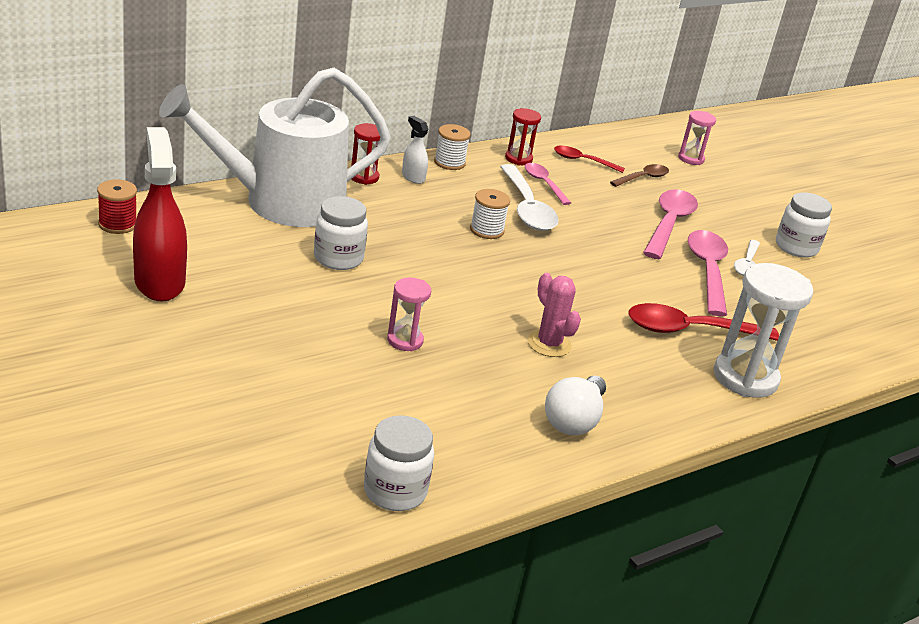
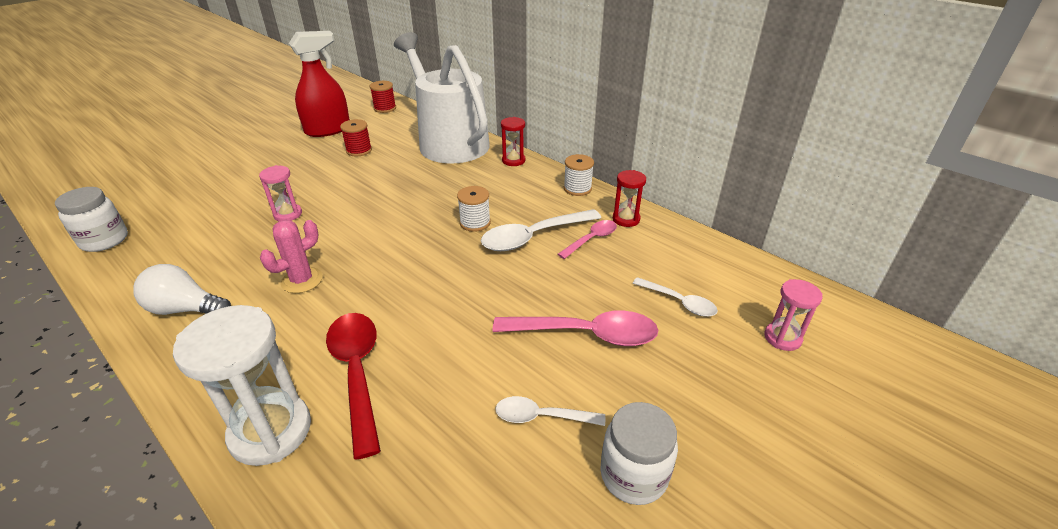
camera: 80 degrees right, 5 degrees up
white jar [314,196,368,270] -> none
white spray bottle [402,116,429,184] -> none
red spoon [554,146,625,173] -> none
brown spoon [610,164,669,187] -> white spoon [633,277,718,317]
pink spoon [688,230,728,316] -> none
none -> red spool [340,119,372,156]

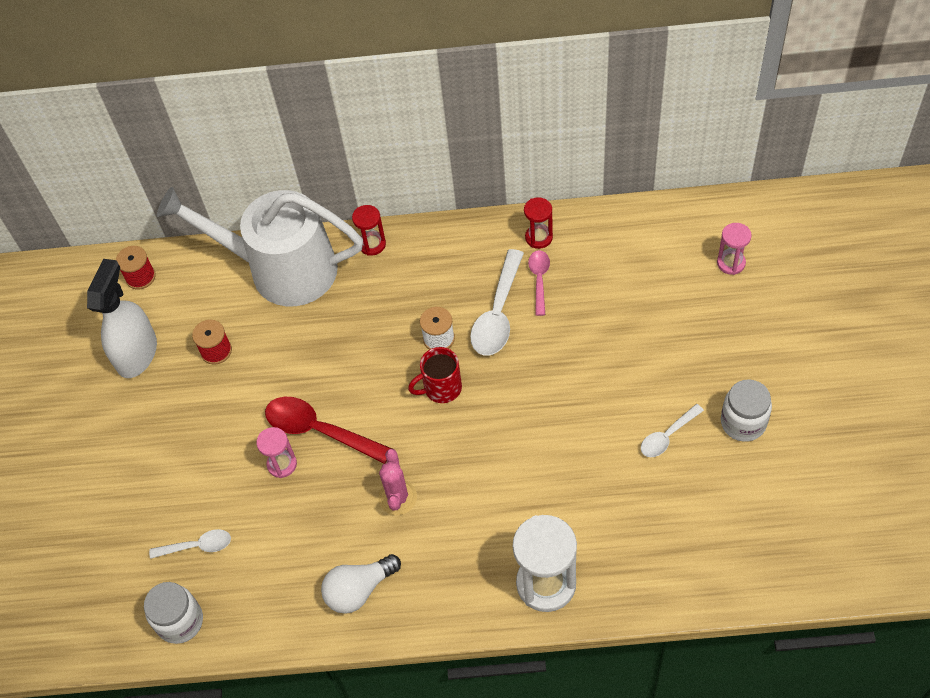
camera: 40 degrees left, 20 degrees up
red spray bottle [289,31,350,137] -> white spray bottle [87,259,157,378]
red spoon [326,313,381,460] -> red spoon moved to [265,397,392,464]
pink spoon [493,311,658,346] -> none
white spool [564,154,594,196] -> none
white spoon [633,277,718,317] -> white spoon moved to [149,529,231,559]
none -> red mug [408,347,462,403]

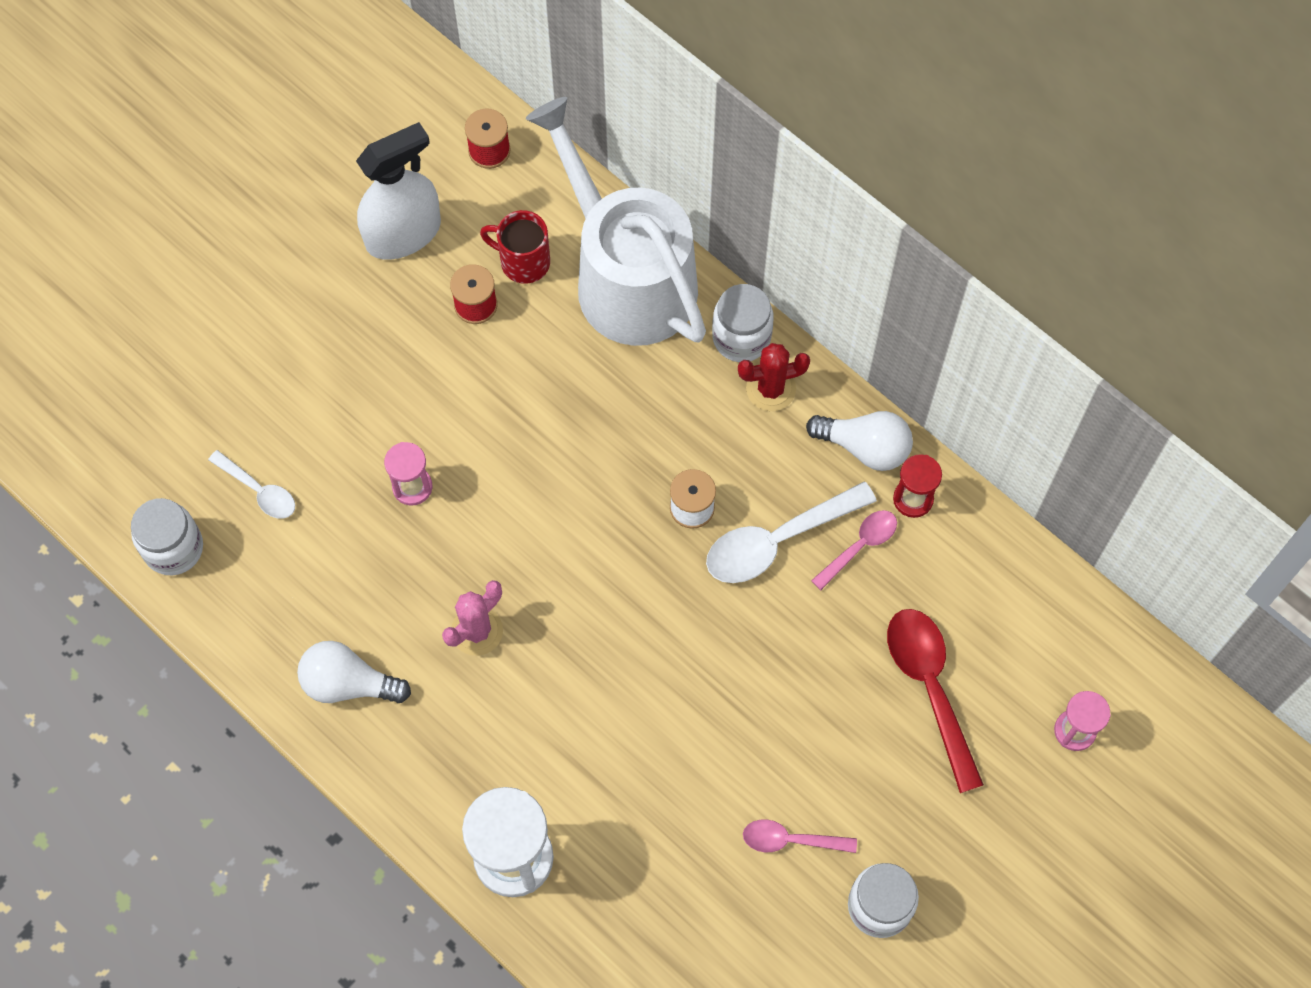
camera: 40 degrees right, 10 degrees up
red spoon [265,397,392,464] -> red spoon moved to [887,609,984,793]
red hourglass [352,205,386,256] -> white jar [712,284,774,362]
red mug [408,347,462,403] -> red mug moved to [480,210,550,284]
white spoon [641,404,704,457] -> pink spoon [743,820,857,853]
none -> red cactus [738,343,810,411]
none -> white light bulb [806,411,913,471]

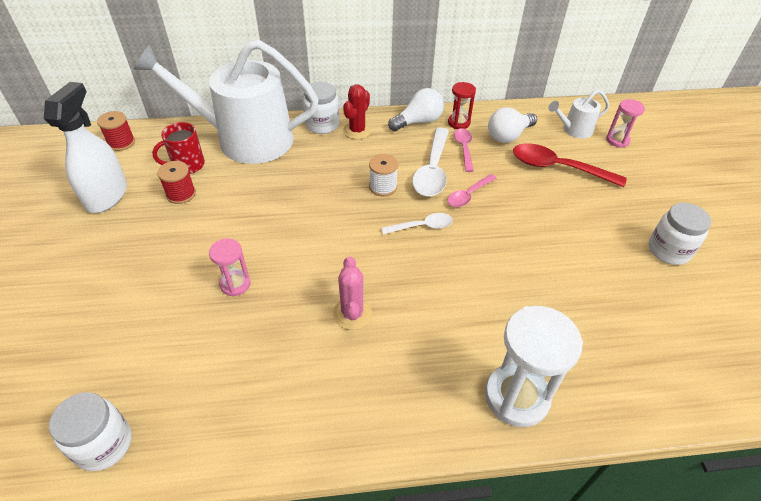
camera: 50 degrees left, 20 degrees down
white spoon [208,450,295,519] -> white spoon moved to [381,213,453,234]
white light bulb [297,641,411,703] -> white light bulb moved to [488,107,537,143]
pink spoon [743,820,857,853] -> pink spoon moved to [447,174,497,207]
none -> white watering can [548,89,609,138]

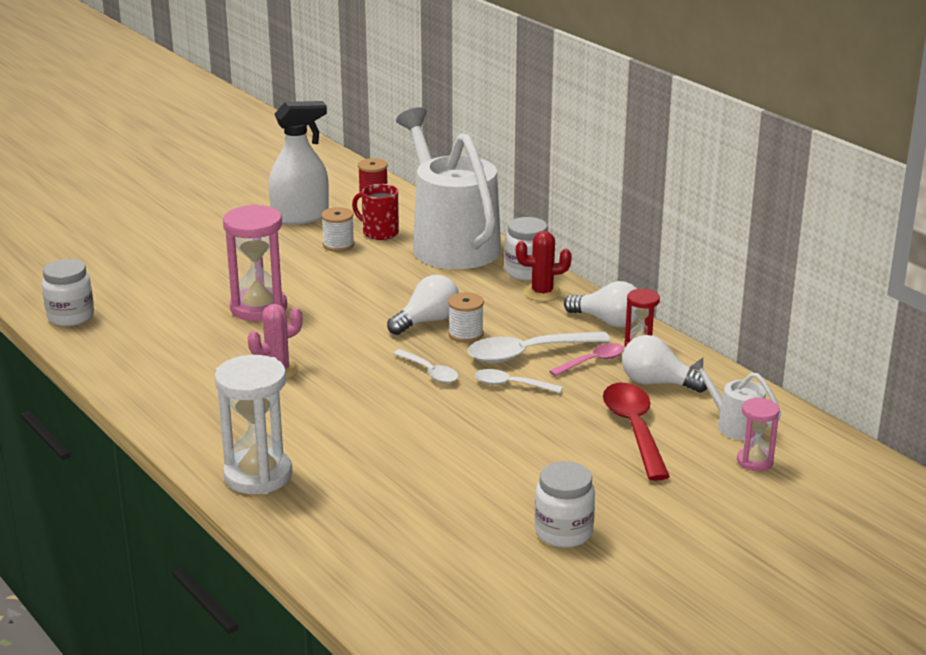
camera: 60 degrees right, 20 degrees down
red spool [157,161,196,204] -> white spool [321,207,355,252]
pink hourglass [209,238,251,297] -> pink hourglass [223,204,287,321], size x1.86
pink spoon [447,174,497,207] -> white spoon [475,369,563,393]
none -> white light bulb [387,275,459,335]

